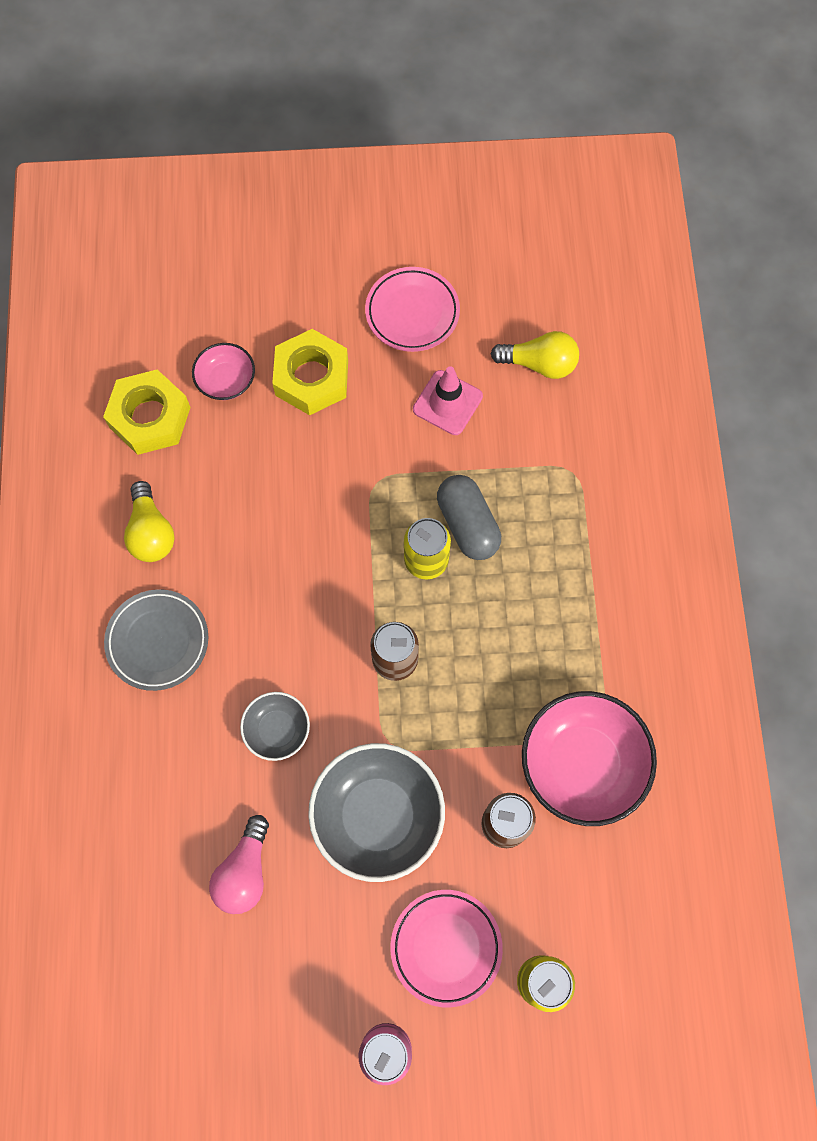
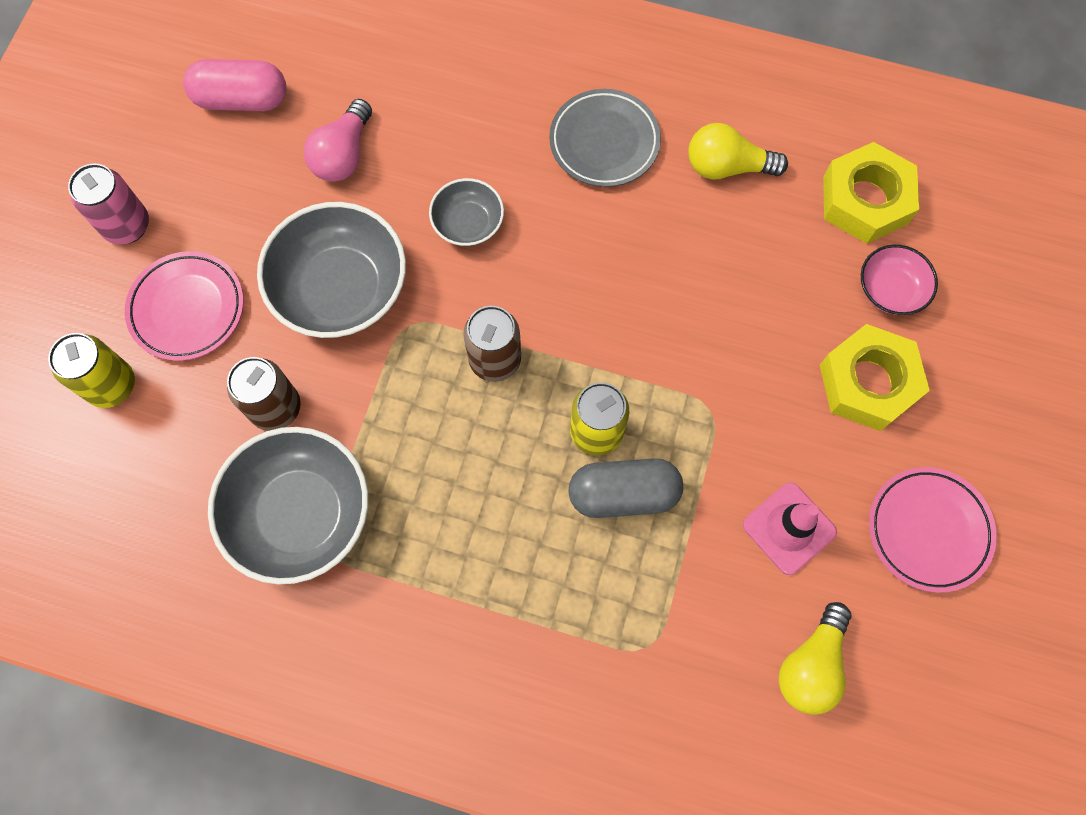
camera: 110 degrees right, 0 degrees up
pink light bulb [209,815,269,914] -> pink light bulb turned 105 degrees counterclockwise [304,99,372,182]
pink bowl [522,691,657,826] -> grey bowl [208,427,368,585]
none -> pink capsule [183,59,286,111]

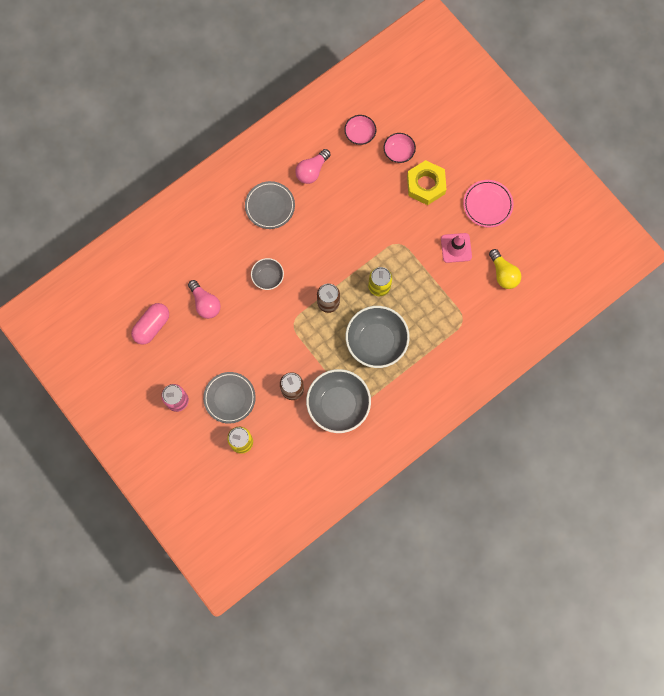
camera: 55 degrees left, 5 degrees up
pink plate [125,251,244,361] -> grey plate [203,372,256,424]
grey bowl [257,202,406,338] -> grey bowl moved to [346,306,410,368]
grey capsule [568,458,683,518] -> none
yellow light bulb [688,123,788,180] -> pink light bulb [295,149,331,184]
yellow nut [823,142,919,244] -> pink bowl [344,115,376,145]

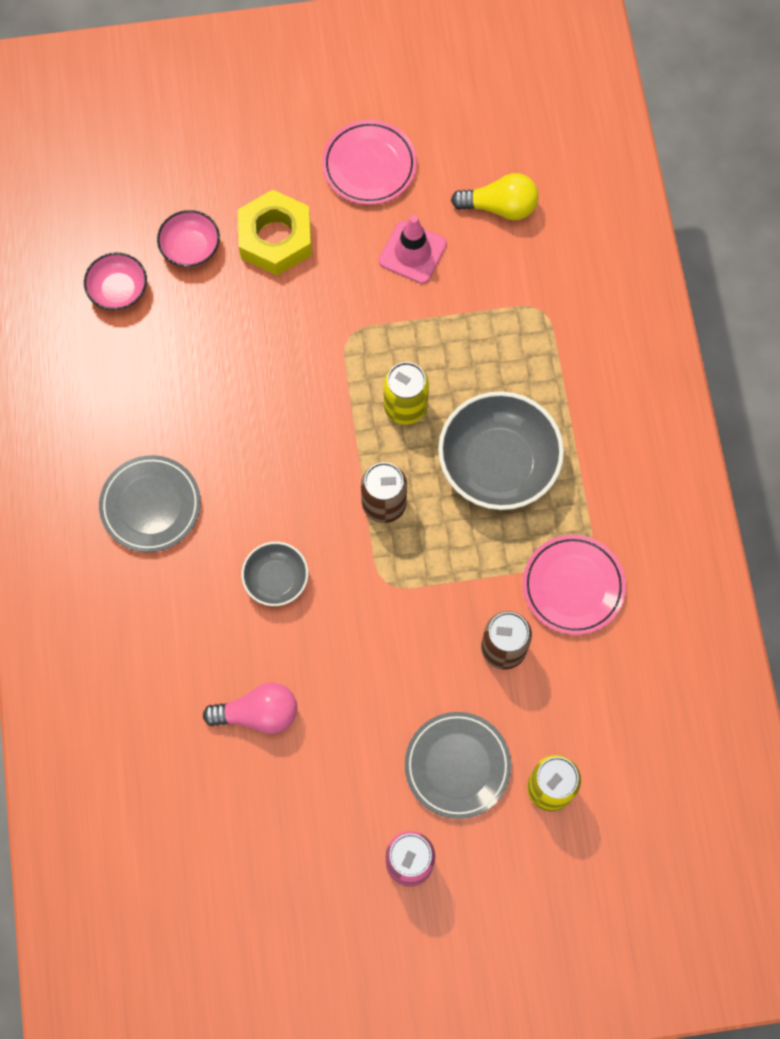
camera: 60 degrees left, 5 degrees down
pink capsule [131,303,169,345] -> none
pink light bulb [295,149,331,184] -> none
grey bowl [306,369,371,433] -> pink plate [523,535,626,635]

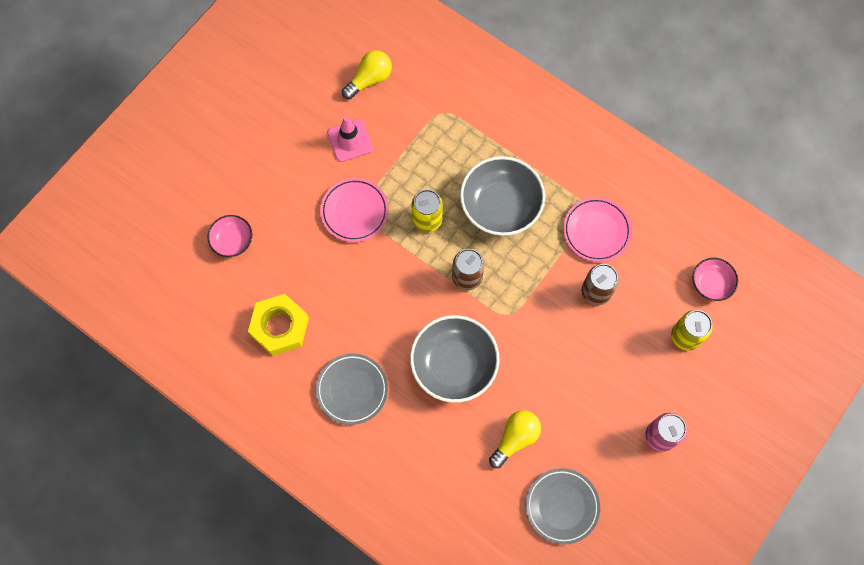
camera: 45 degrees left, 0 degrees up
pink bowl [84,252,147,310] -> pink bowl moved to [693,258,738,301]
pink light bulb [203,682,297,734] -> yellow light bulb [489,410,541,468]
yellow nut [238,190,312,275] -> yellow nut moved to [248,294,309,356]
grey bowl [241,542,308,606] -> grey bowl [410,315,500,403], size x1.89
pink plate [322,120,417,205] -> pink plate moved to [320,178,389,242]
grey plate [405,712,511,819] -> grey plate moved to [526,468,600,545]

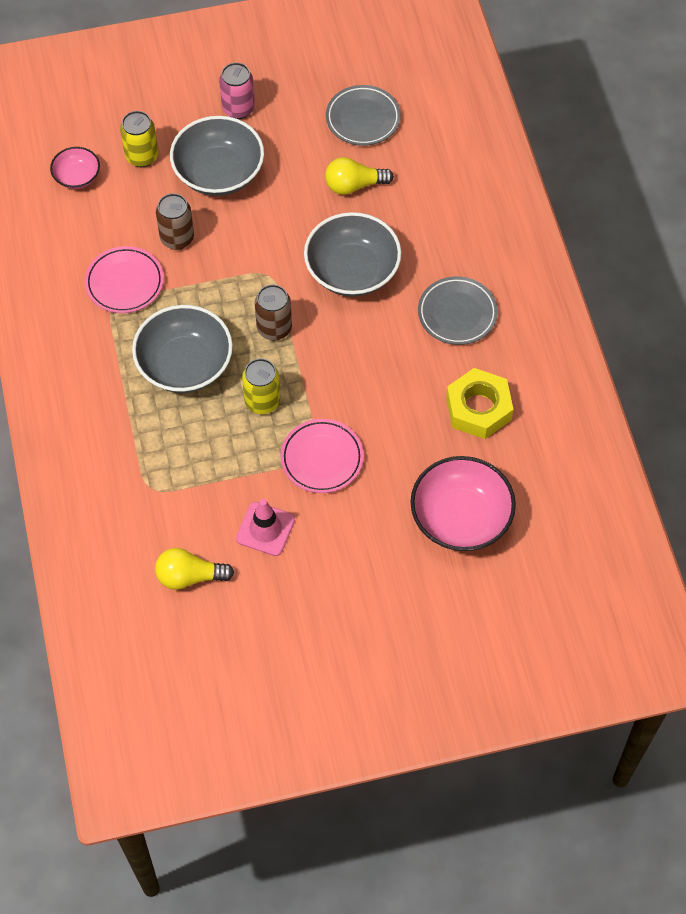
camera: 140 degrees left, 10 degrees down
pink bowl [207,215,252,257] -> pink bowl [410,456,516,551], size x1.89
none -> grey bowl [170,116,264,196]

